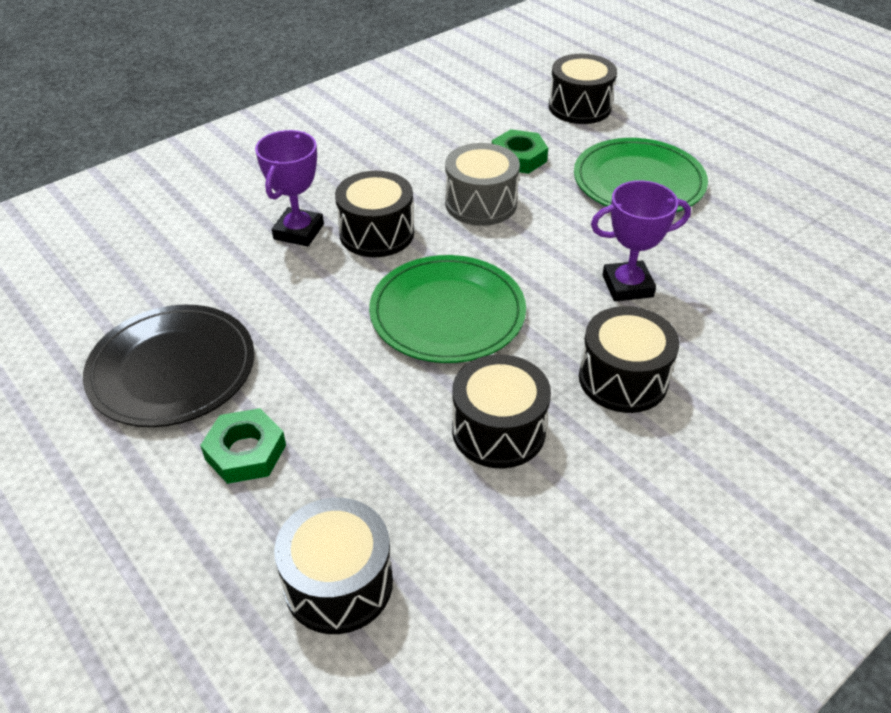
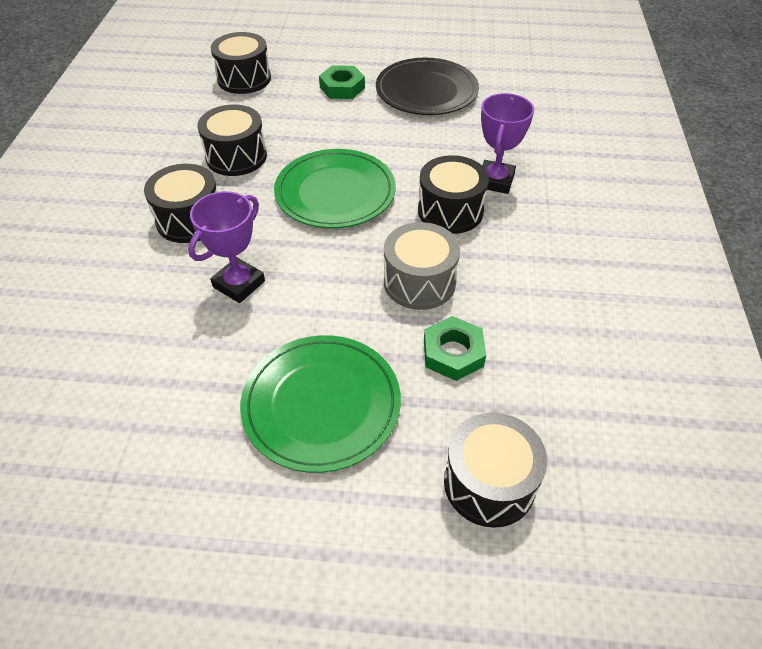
camera: 135 degrees right, 5 degrees up
purple trophy [255,130,324,247] -> purple trophy turned 45 degrees clockwise [481,93,534,194]

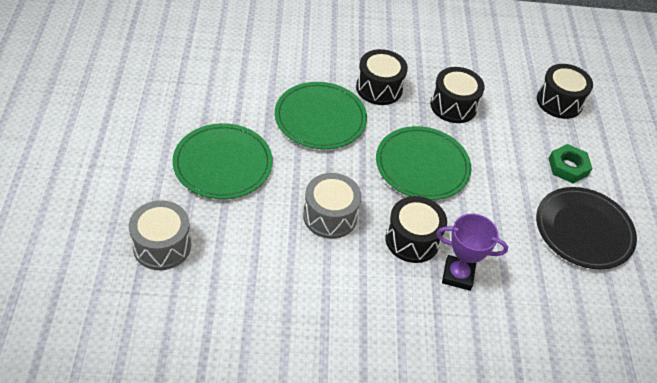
camera: 80 degrees right, 0 degrees up
purple trophy [188,191,265,303] -> green plate [274,82,367,149]
green nut [424,316,486,381] -> none
black drum [444,413,547,528] -> grey drum [129,200,191,270]

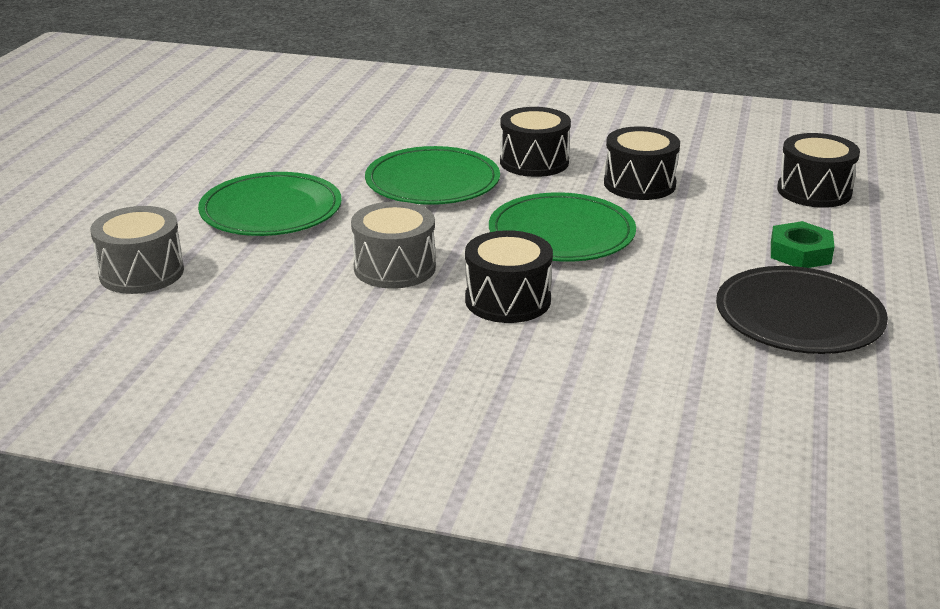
camera: 20 degrees right, 20 degrees down
purple trophy [436,214,508,291] -> none

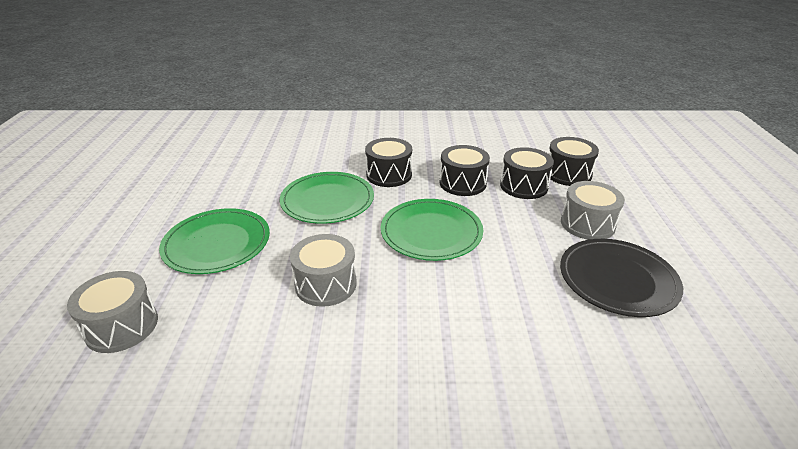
camera: 15 degrees left, 5 degrees up
black drum [465,230,553,323] -> black drum moved to [500,147,554,199]
green nut [771,221,834,268] -> grey drum [561,181,625,240]

